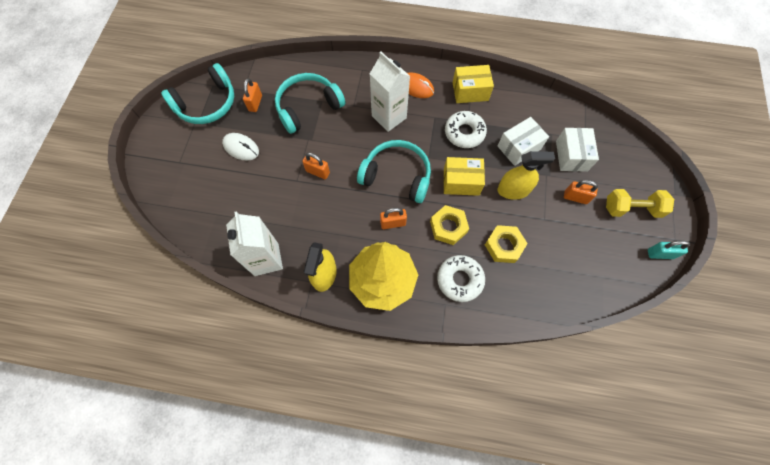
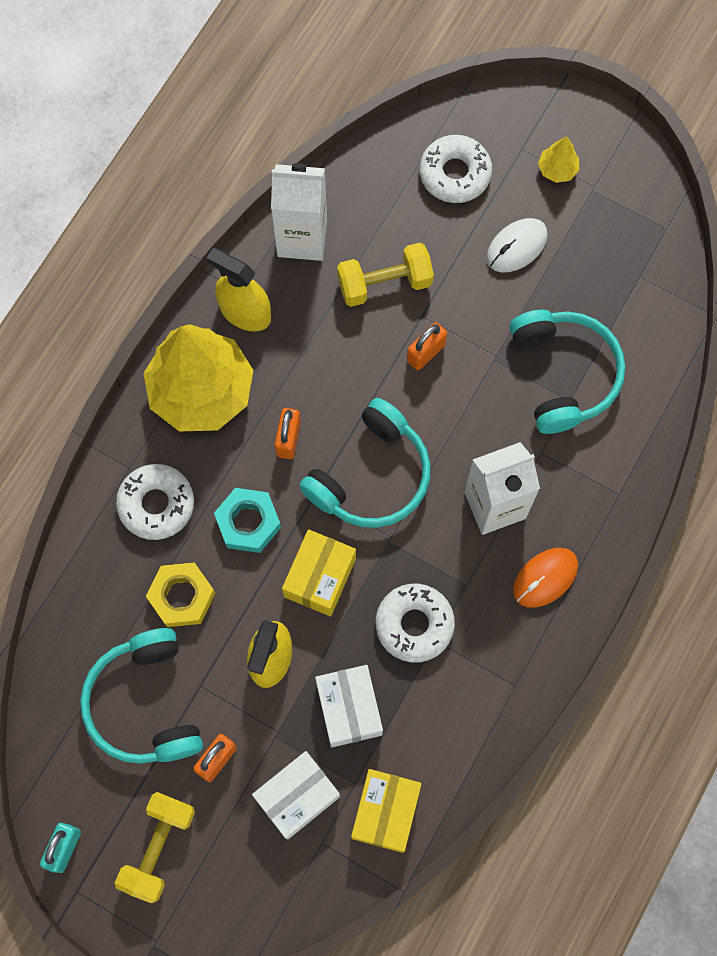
camera: 110 degrees right, 5 degrees up
turquoise headphones [161,63,234,124] -> turquoise headphones moved to [80,628,203,764]
orange padlock [243,78,262,112] -> none
yellow nut [430,205,469,245] -> turquoise nut [214,488,281,553]
yellow box [453,65,494,103] -> yellow box moved to [351,769,422,853]
white box [556,128,599,172] -> white box turned 60 degrees counterclockwise [252,751,340,840]
none -> yellow dumbbell [337,243,434,307]
none -> white donut [420,135,492,203]
none -> yellow tree [538,136,579,183]

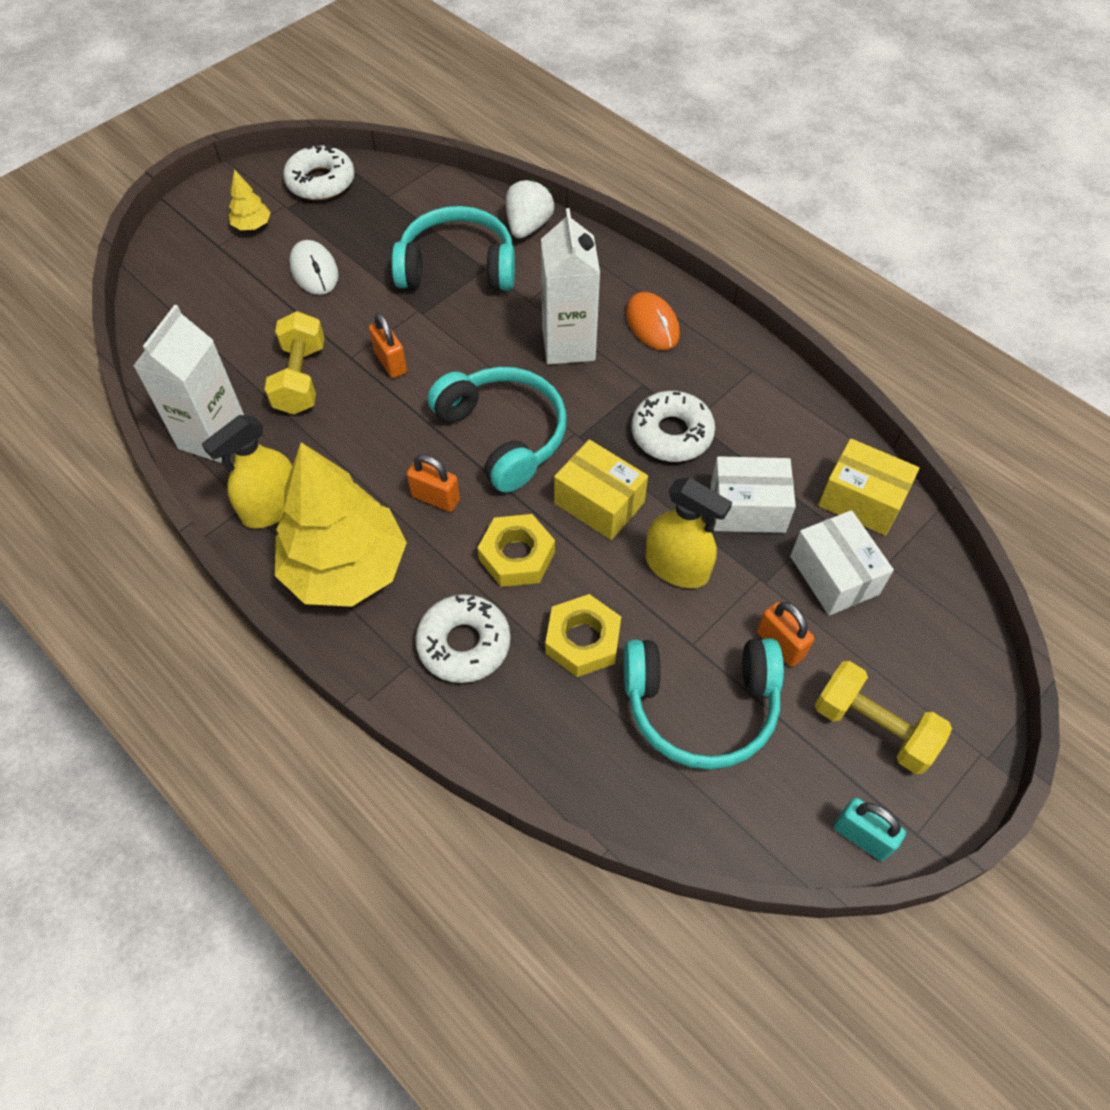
camera: 75 degrees left, 15 degrees down
turquoise nut [214,488,281,553] -> yellow nut [478,514,555,587]
white donut [420,135,492,203] -> white donut moved to [283,143,354,200]
none -> white strawberry [506,179,554,239]

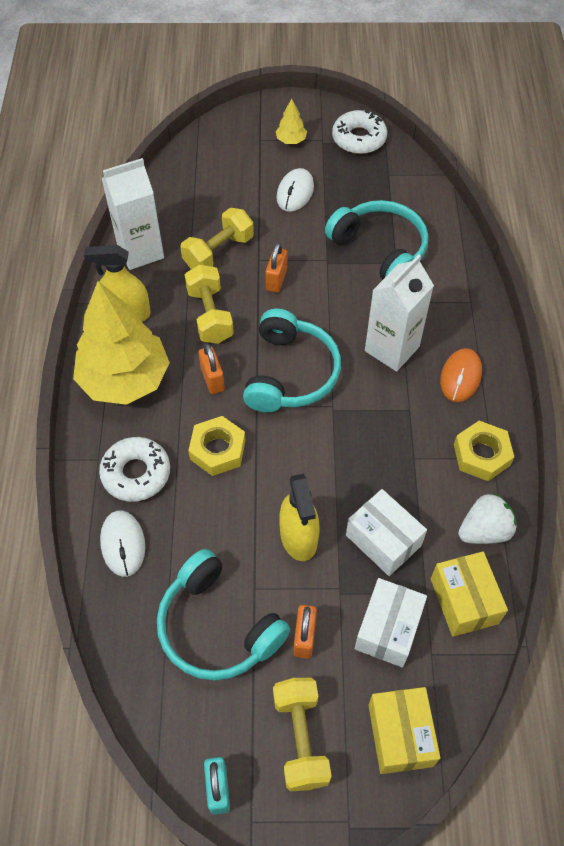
camera: 45 degrees right, 0 degrees up
white strawberry [506,179,554,239] -> white strawberry moved to [458,493,517,544]
yellow nut [545,594,621,677] -> yellow nut moved to [454,421,514,481]
yellow box [554,440,648,540] -> yellow box moved to [368,687,440,774]
white donut [631,391,715,462] -> none
none -> white mouse [100,510,145,577]
none -> yellow dumbbell [184,264,234,344]

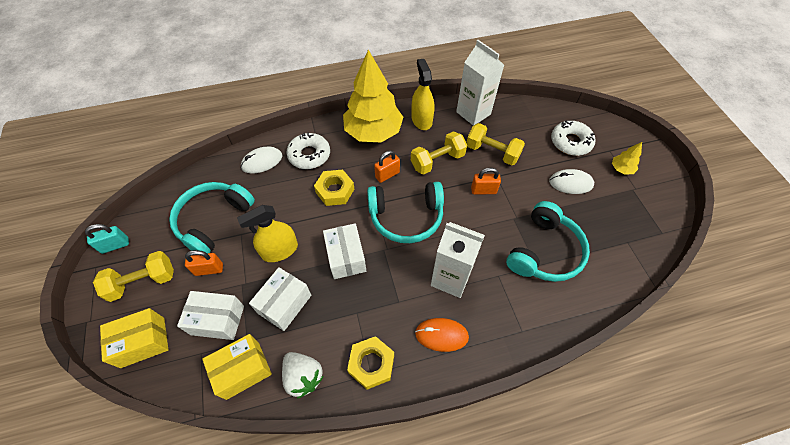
camera: 75 degrees right, 0 degrees up
white donut [332,110,387,154] -> white donut moved to [551,121,595,156]
none -> white box [323,223,366,279]

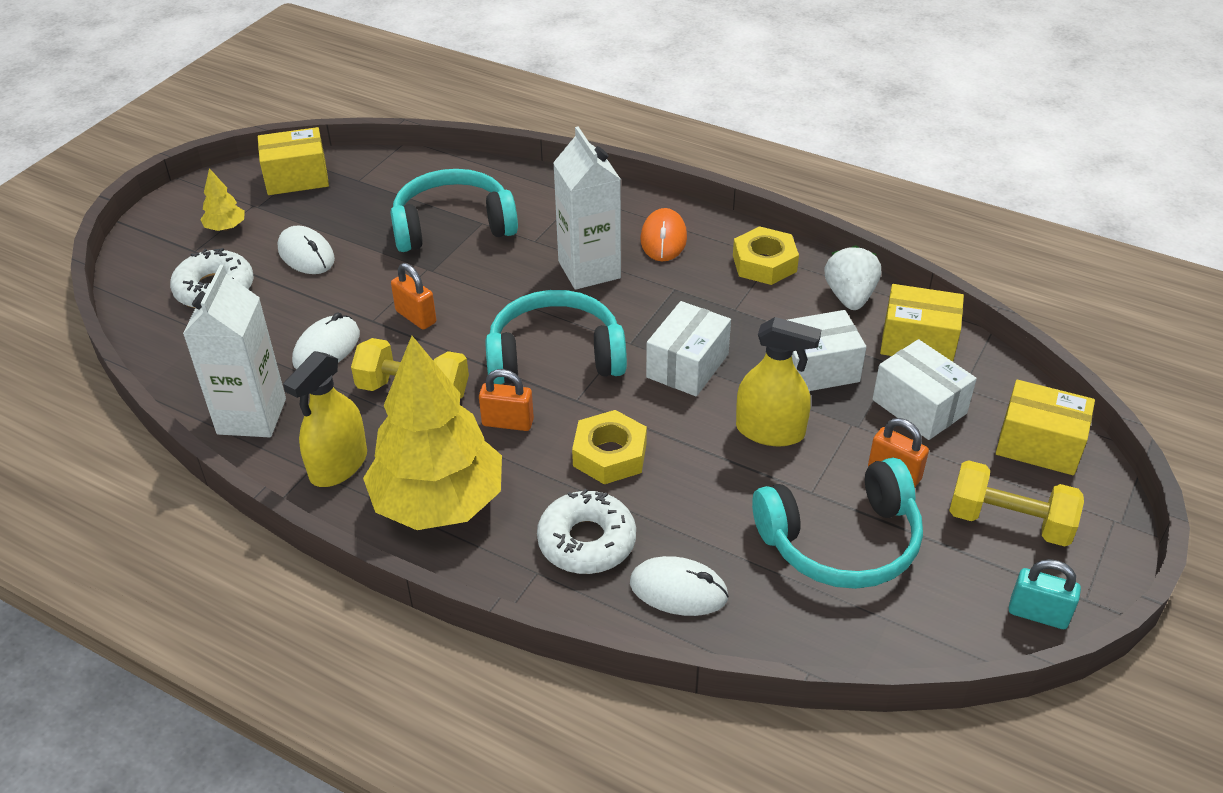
camera: 135 degrees left, 15 degrees down
turquoise headphones [367,182,444,243] -> turquoise headphones turned 45 degrees counterclockwise [485,290,627,384]
orange mouse [415,318,469,352] -> orange mouse turned 45 degrees clockwise [641,208,687,261]
yellow dumbbell [466,123,525,165] -> white mouse [292,313,360,369]
none -> yellow box [258,127,329,195]

